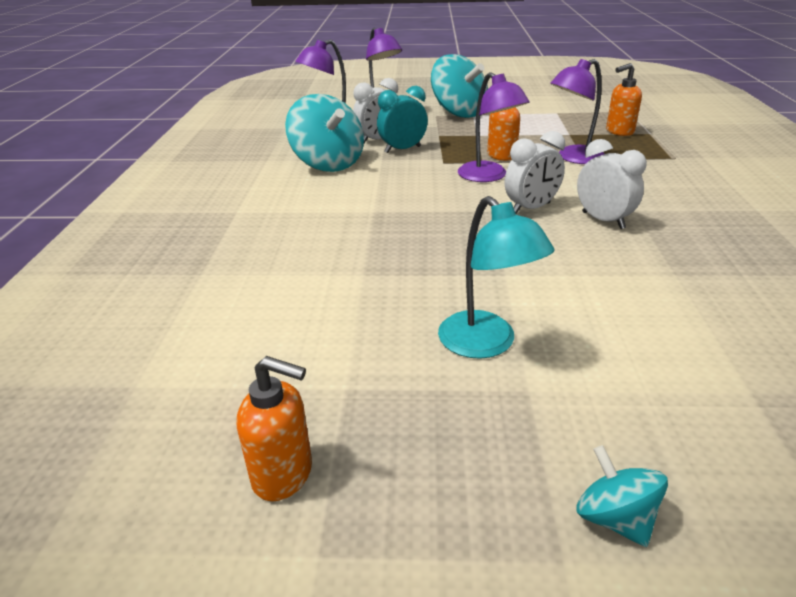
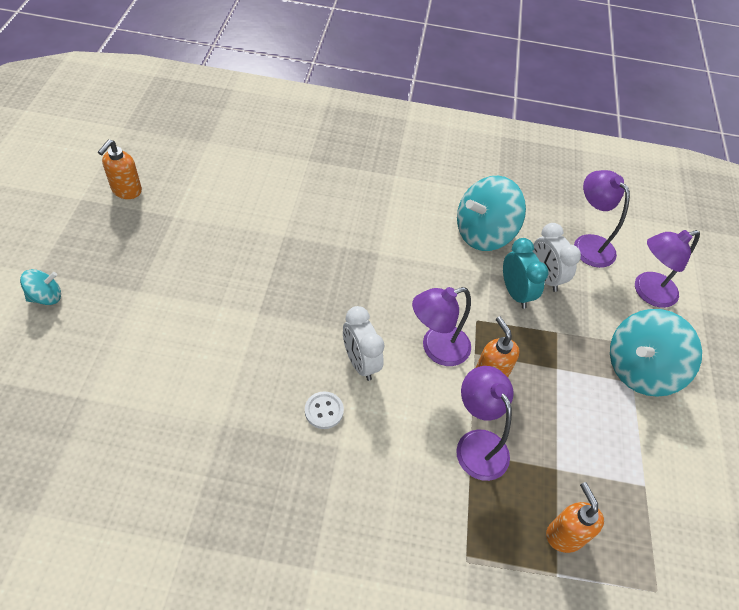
camera: 90 degrees right, 20 degrees up
turquoise lamp [438,196,554,359] -> none
white clock [577,139,647,229] -> white button [305,391,344,429]

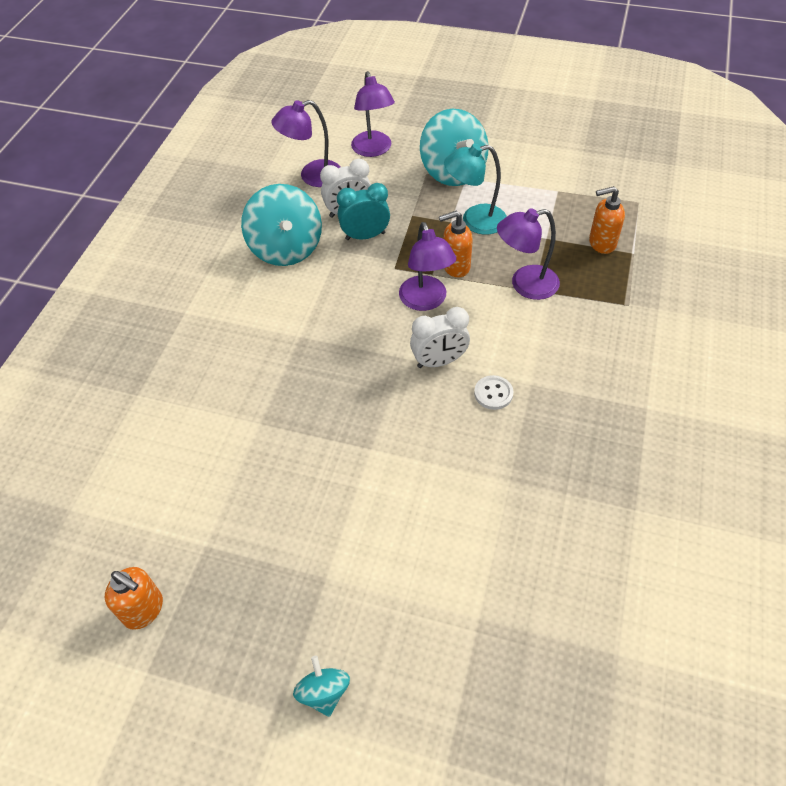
camera: 75 degrees left, 0 degrees up
none -> turquoise lamp [444,144,507,235]

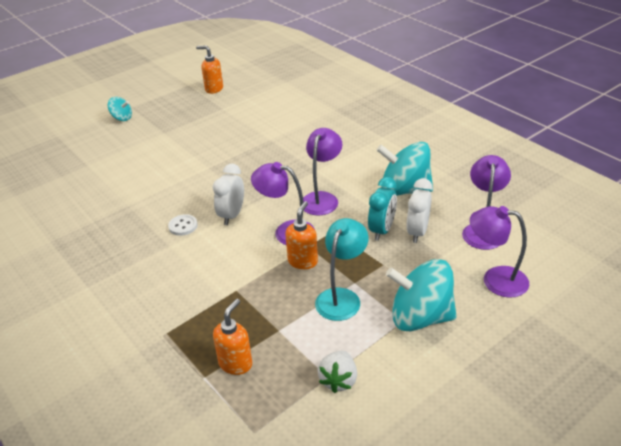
camera: 125 degrees right, 15 degrees down
orange soap dispenser [105,567,163,630] -> orange soap dispenser turned 45 degrees clockwise [196,45,223,94]
purple lamp [497,208,560,300] -> purple lamp moved to [303,128,342,216]
none -> white strawberry [318,351,357,393]

